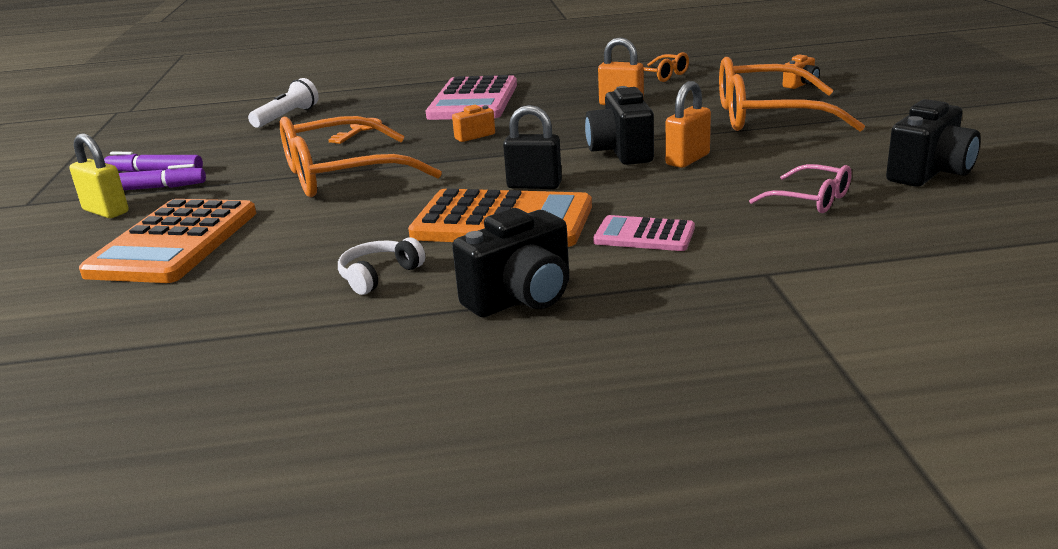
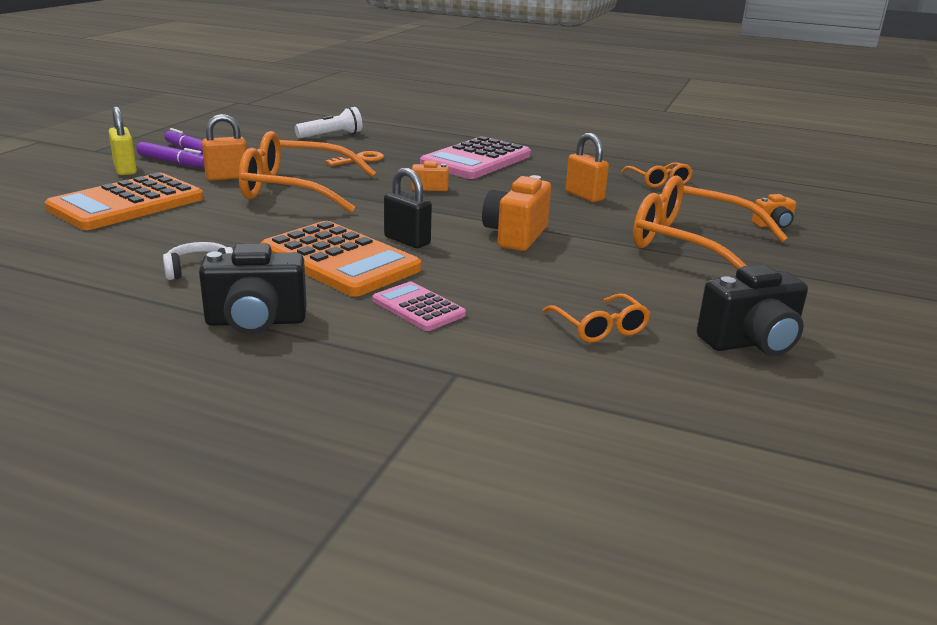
camera: 25 degrees right, 0 degrees up
black camera [585,86,654,165] -> orange camera [482,175,551,251]
orange padlock [665,81,711,168] -> orange padlock moved to [202,114,247,181]
pink glasses [749,164,852,213] -> orange glasses [543,294,650,343]

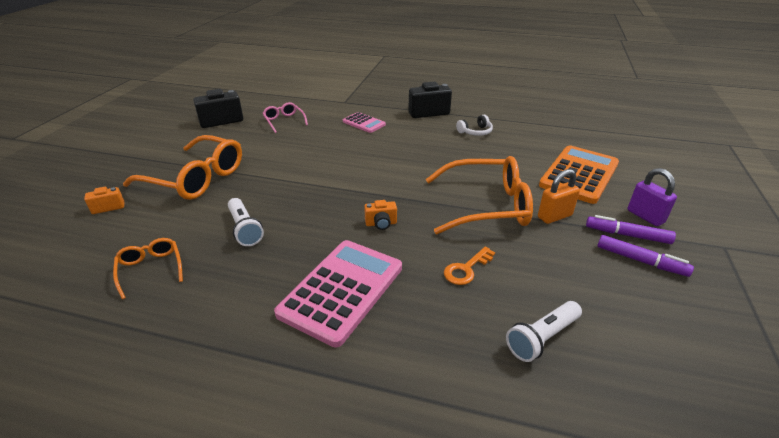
camera: 175 degrees right, 10 degrees up
yellow padlock [109,107,137,175] -> purple padlock [628,168,677,226]
orange calculator [261,221,421,297] -> none
black padlock [384,168,432,248] -> none
orange camera [482,175,551,251] -> none
orange glasses [543,294,650,343] -> pink glasses [262,102,308,133]
orange padlock [565,133,609,202] -> white flashlight [228,198,264,246]

